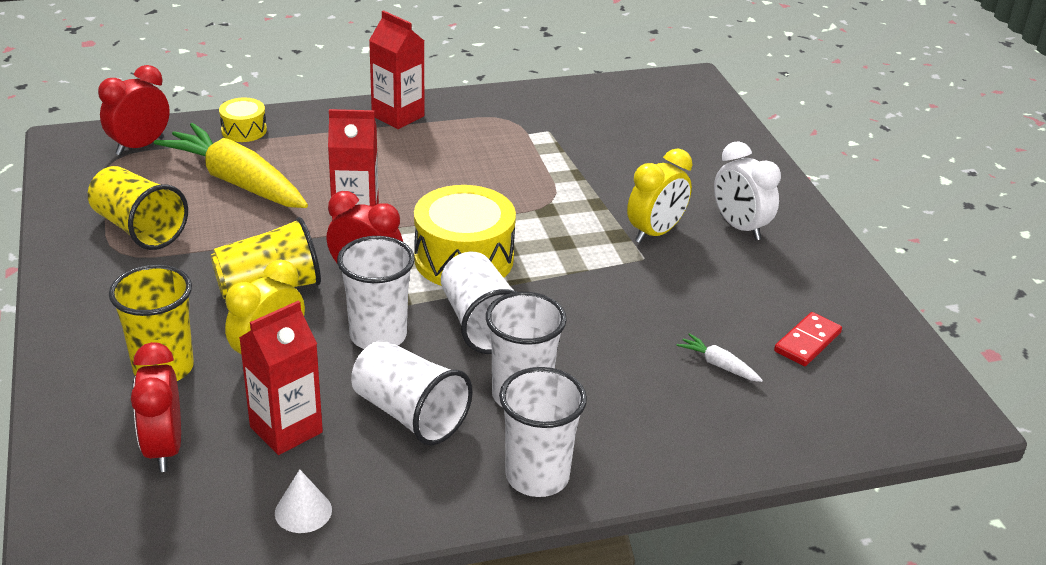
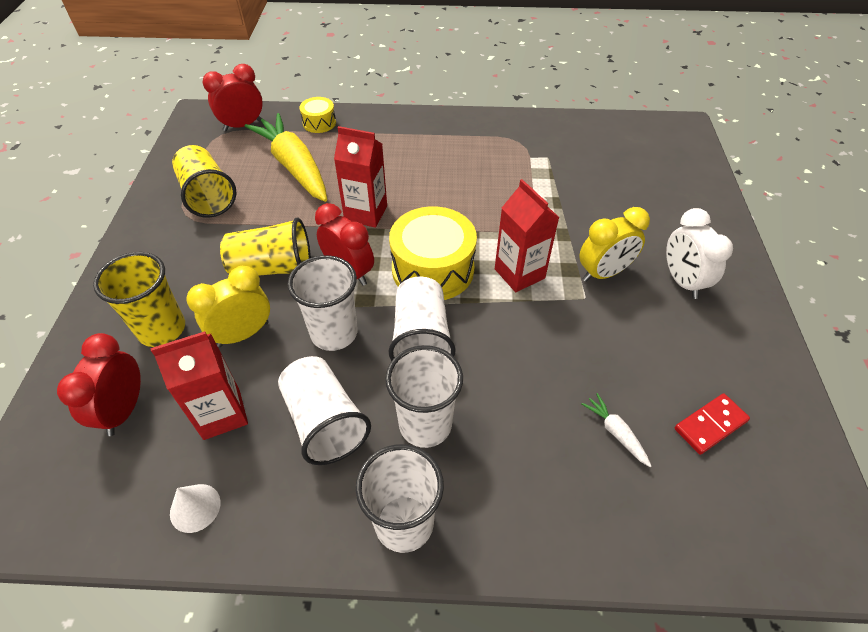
camera: 20 degrees right, 15 degrees up
red carton [369,10,424,129] -> red carton moved to [495,179,560,292]

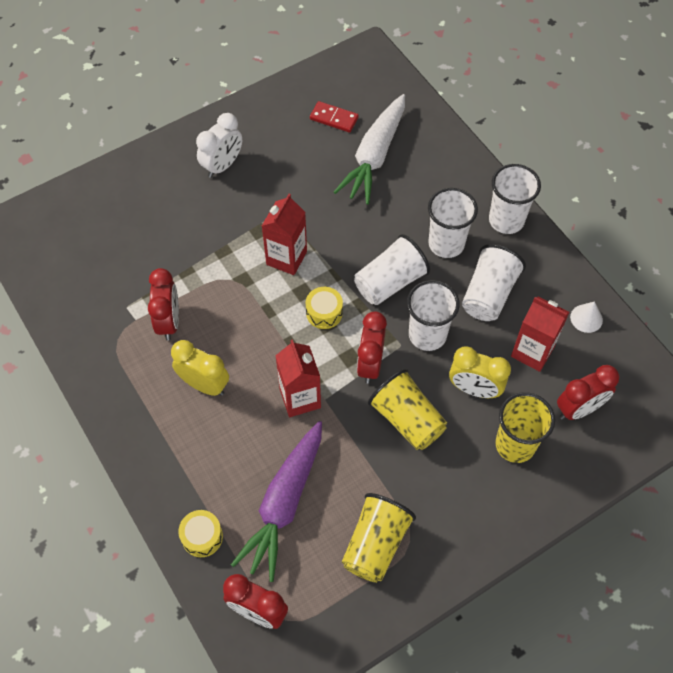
camera: 125 degrees left, 10 degrees up
yellow carrot [245,113,327,202] -> purple carrot [231,421,322,582]
yellow drum [389,206,477,300] -> yellow drum [306,287,343,329], size x0.51
yellow clock [579,207,650,282] -> yellow clock moved to [171,340,229,396]
white carrot [581,393,651,467] -> white carrot [334,94,405,204], size x2.48
none -> red clock [148,268,179,340]

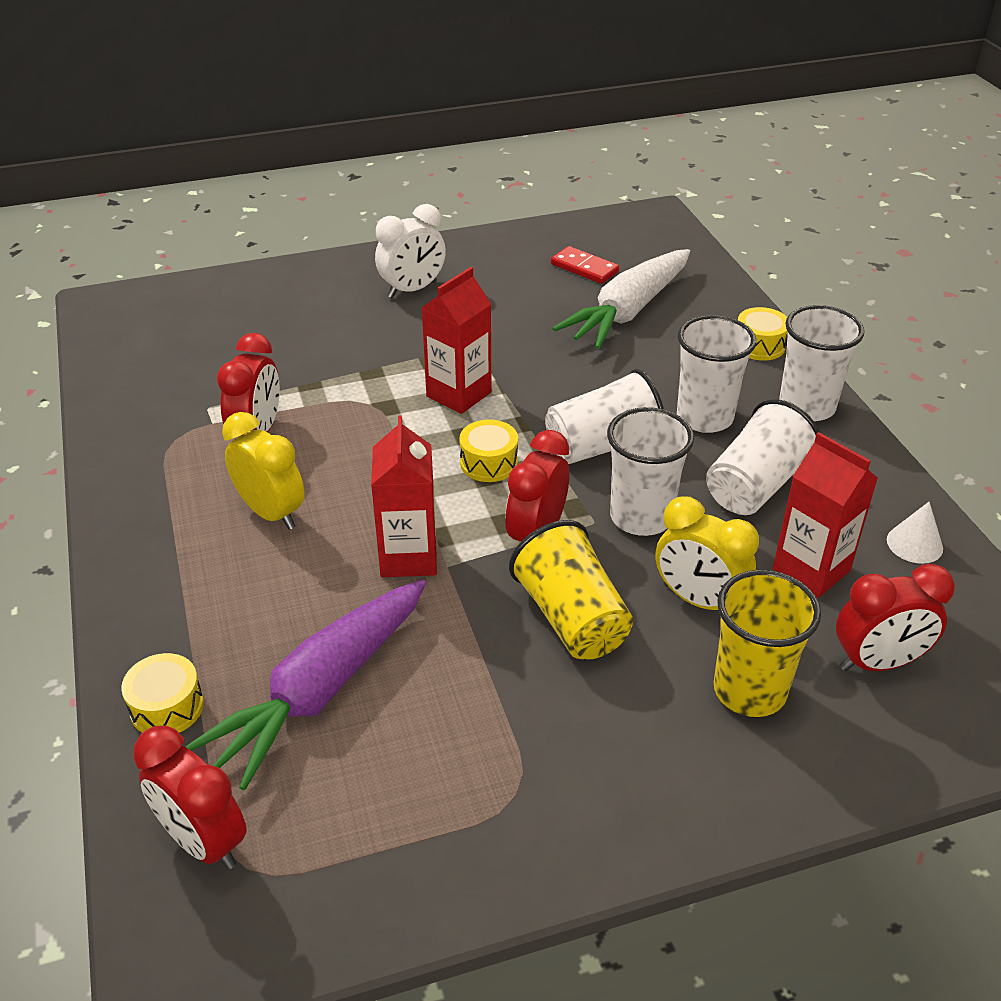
camera: 15 degrees right, 20 degrees down
yellow cup [342,493,416,583] -> none
none -> yellow drum [738,307,788,361]

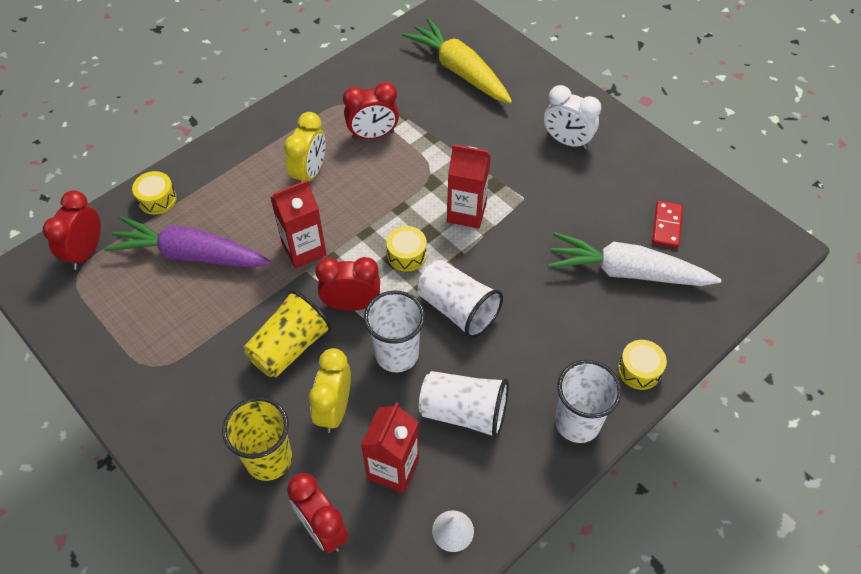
camera: 65 degrees right, 15 degrees up
white cup [677,315,756,433] -> none
none -> yellow carrot [402,18,512,104]

